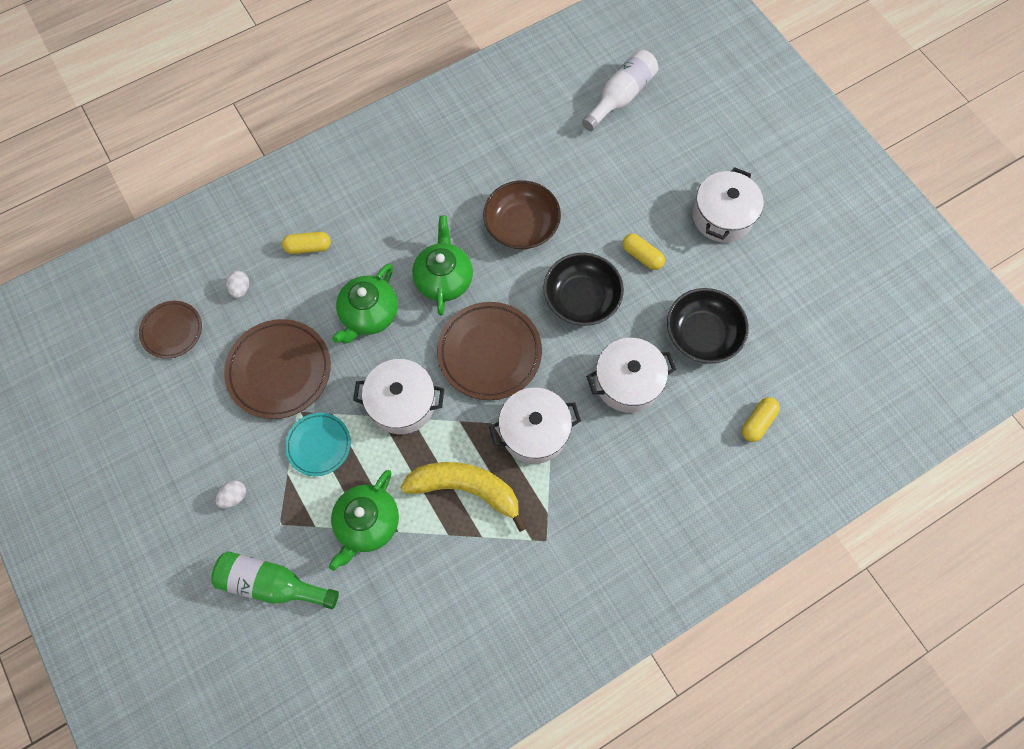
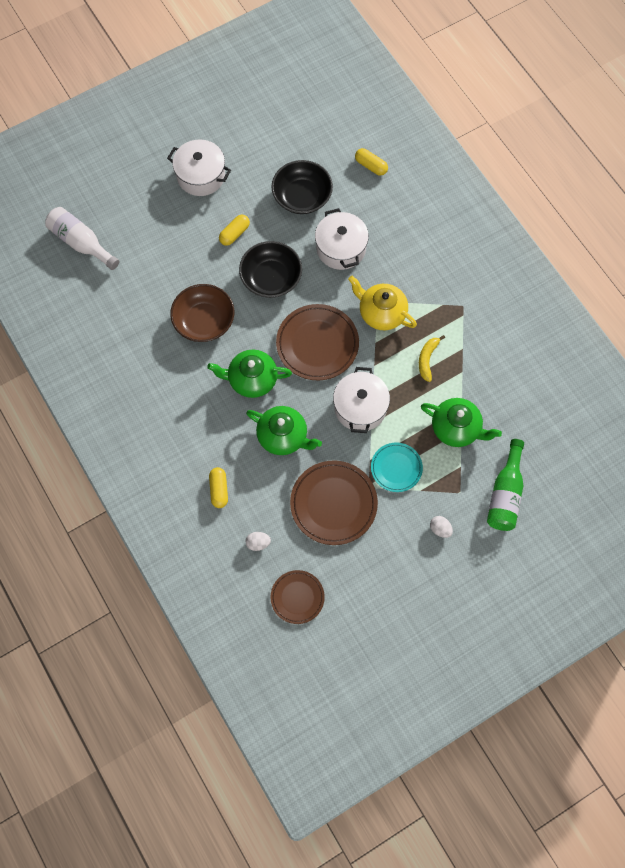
camera: 90 degrees left, 0 degrees up
yellow banana [401,462,527,532] -> yellow banana [419,335,445,382], size x0.54
white pot [489,388,581,464] -> yellow teapot [348,276,417,330]

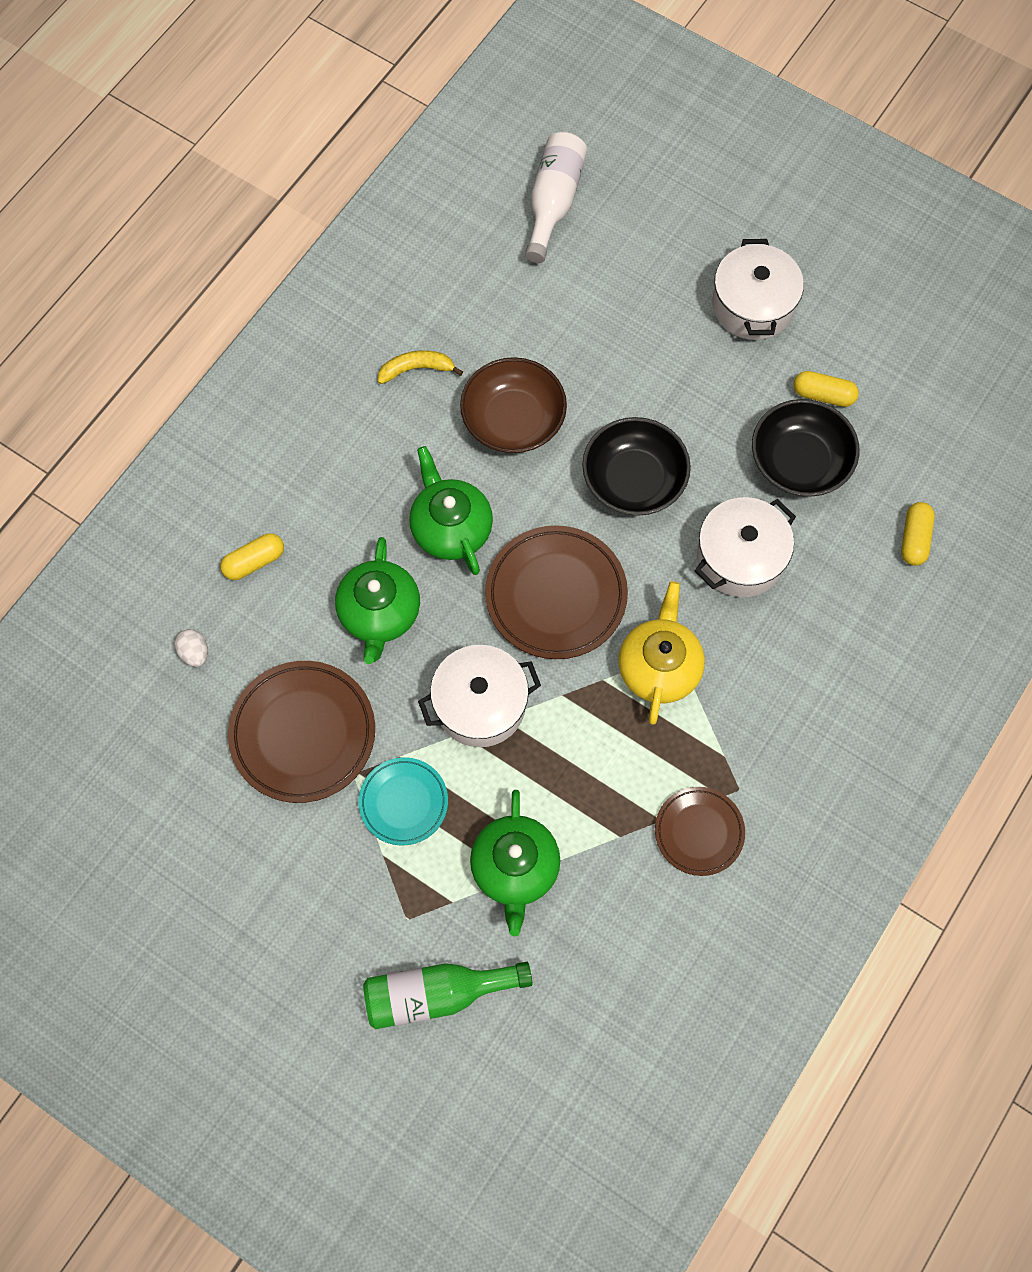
camera: 65 degrees right, 0 degrees up
yellow capsule [219,215,250,246] -> yellow capsule moved to [794,371,859,407]
brown plate [270,570,325,624] -> brown plate moved to [655,787,745,876]
yellow banana [419,335,445,382] -> yellow banana moved to [378,350,463,384]
white egg [430,516,453,538] -> none

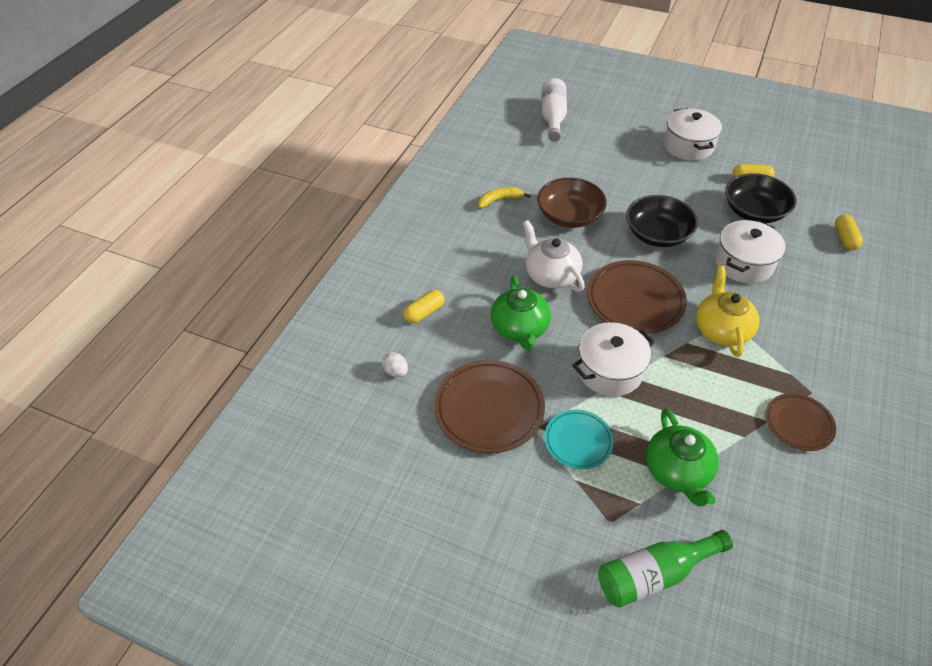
camera: 10 degrees left, 20 degrees down
green teapot [409,446,493,575] -> white teapot [523,220,585,292]

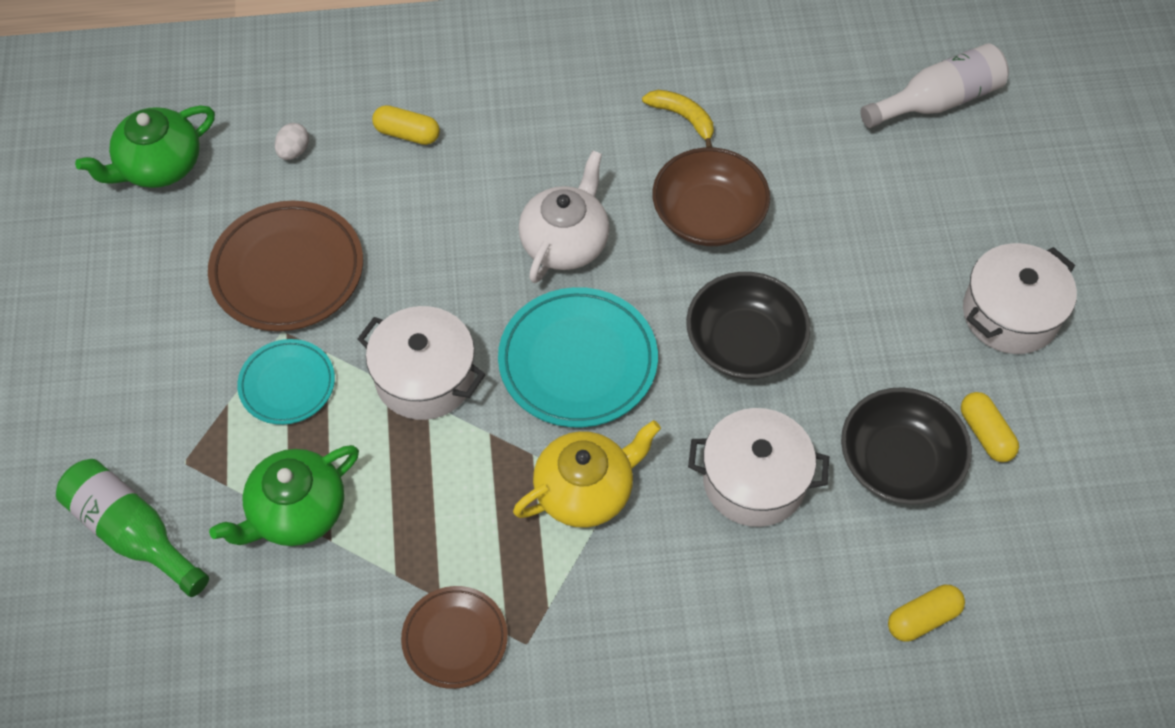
camera: 60 degrees right, 10 degrees up
green teapot [491,276,551,351] -> green teapot moved to [75,105,215,188]
brown plate [587,260,687,334] -> turquoise plate [498,287,658,428]

